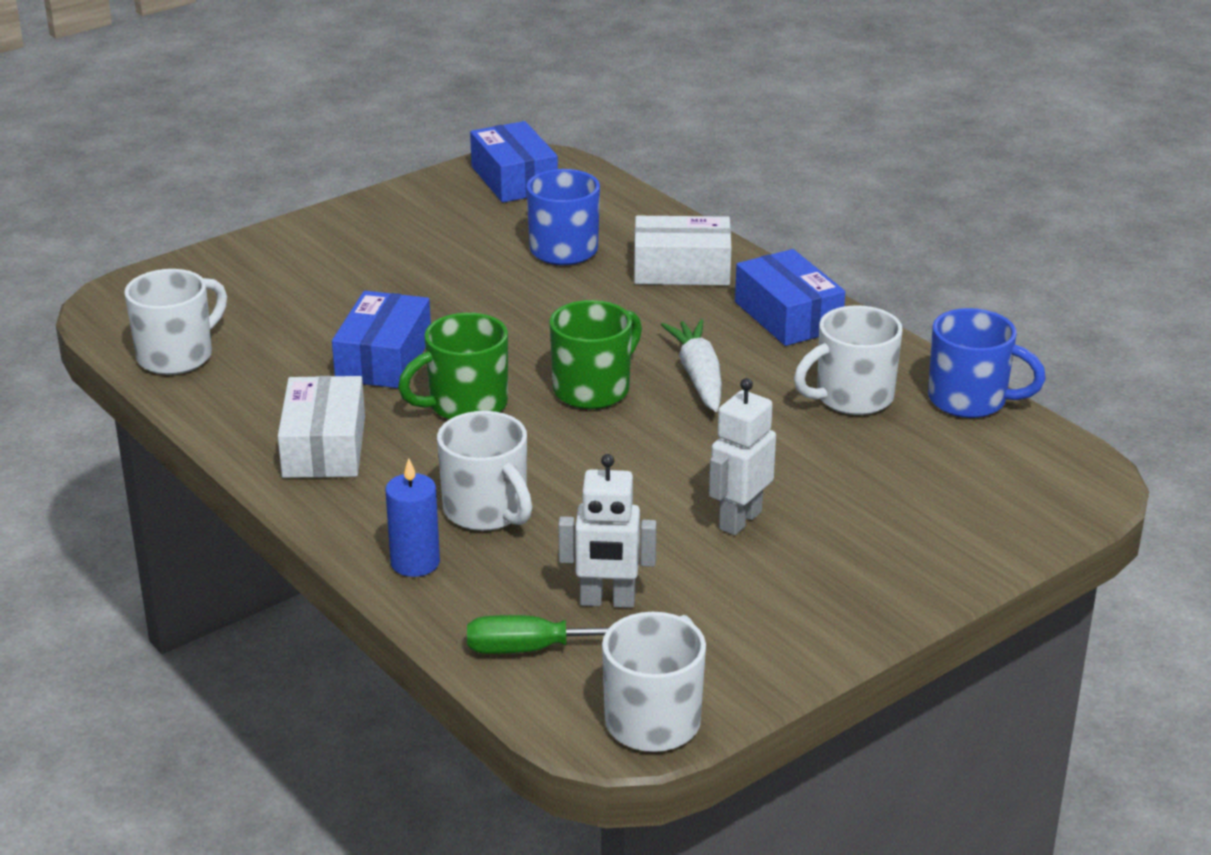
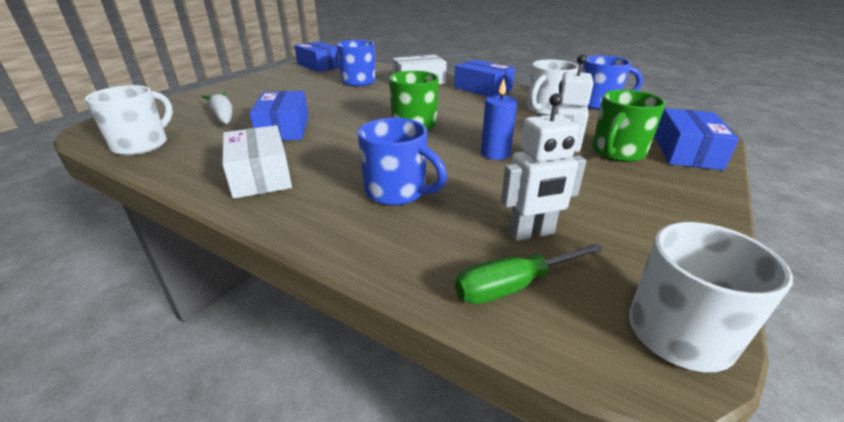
camera: 20 degrees left, 0 degrees up
blue candle [385,458,440,577] -> blue candle moved to [481,78,517,160]
green mug [398,313,508,420] -> green mug moved to [592,90,666,162]
white mug [437,411,532,531] -> blue mug [357,118,447,206]
white carrot [661,319,722,412] -> white carrot moved to [202,92,233,124]
none -> blue box [655,108,739,170]

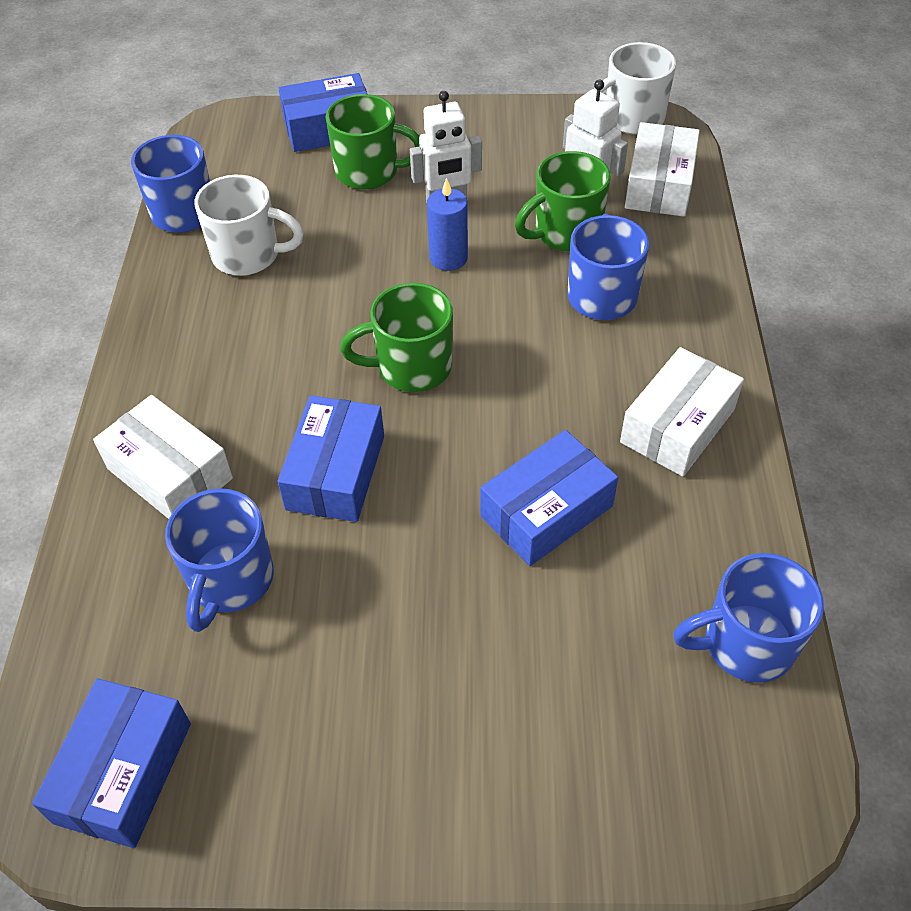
camera: 120 degrees left, 20 degrees up
white mug [85,85,173,155] -> blue mug [673,553,824,683]
white carrot [202,92,233,124] -> none
blue box [454,60,515,97] -> blue box moved to [277,395,384,522]
green screwdriver [455,243,604,304] -> white box [625,122,700,217]
none -> green mug [515,151,611,251]

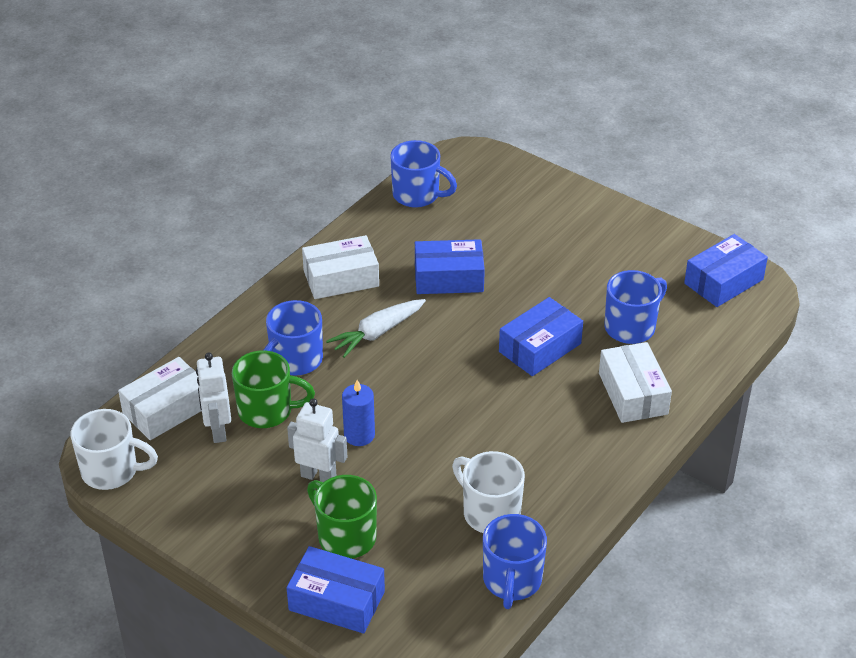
camera: 145 degrees left, 10 degrees down
green mug [340,283,453,392] -> none
none -> white carrot [326,299,426,358]

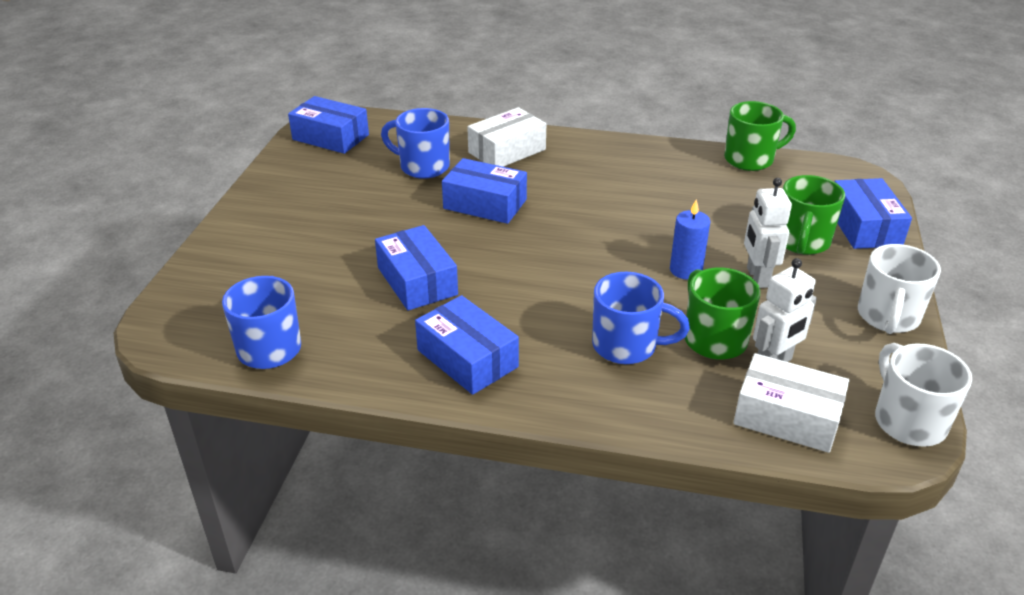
camera: 115 degrees left, 5 degrees down
white box [302,235,379,299] -> blue box [415,295,519,395]
white carrot [326,299,426,358] -> none
white mug [452,451,525,533] -> white mug moved to [858,244,941,334]
blue mug [483,514,547,609] -> green mug [724,101,796,171]

